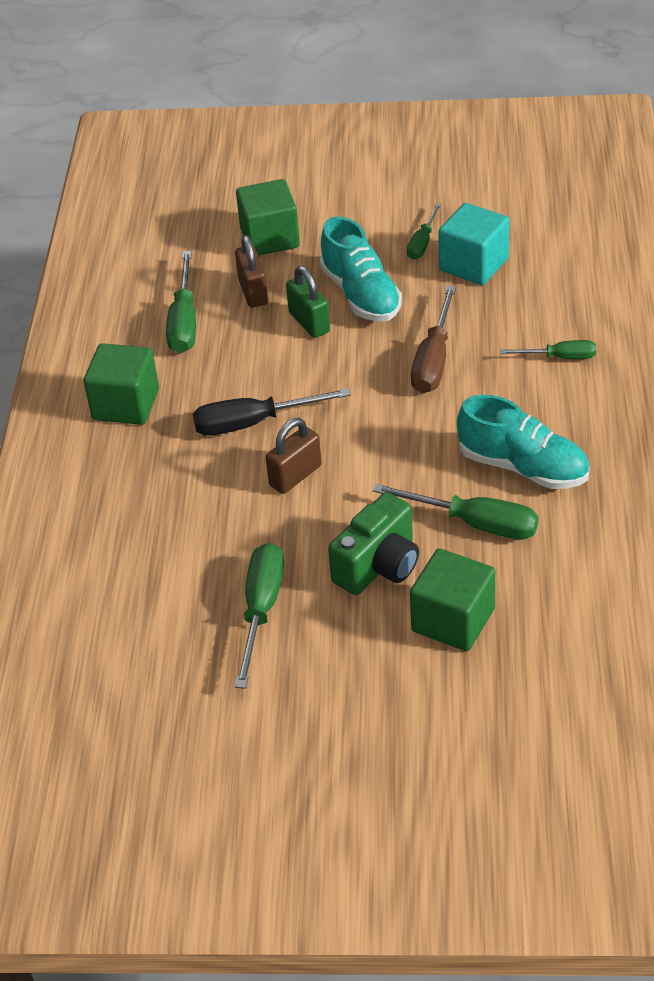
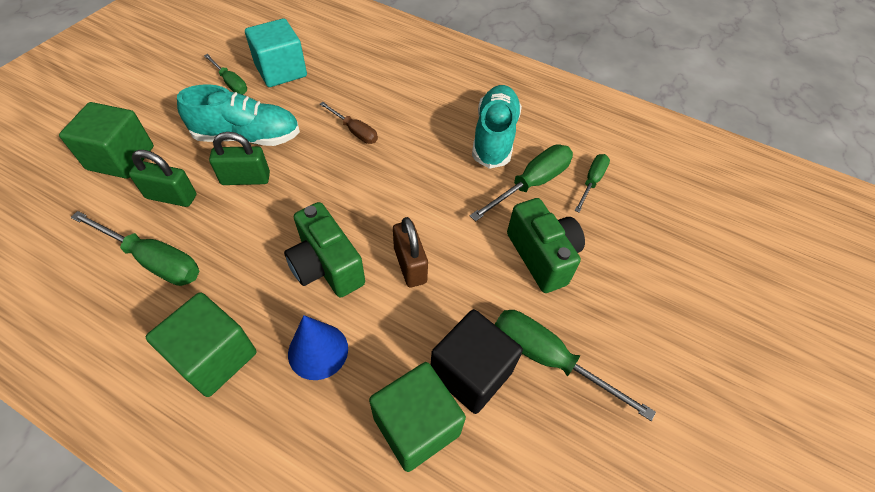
camera: 70 degrees left, 10 degrees up
black screwdriver [193,388,351,436] -> green camera [284,202,365,298]
brown padlock [235,235,268,308] -> green padlock [129,150,196,207]
green cube [410,548,495,651] -> green cube moved to [369,362,466,472]
brown screwdriver [411,285,456,393] -> brown screwdriver [320,102,378,144], size x0.61
turquoise shoe [457,395,590,489] -> turquoise shoe turned 45 degrees counterclockwise [472,85,522,169]
green screwdriver [500,340,596,359] -> green screwdriver moved to [574,154,610,212]
none -> blue cone [288,315,348,380]
none -> black cube [431,309,523,414]

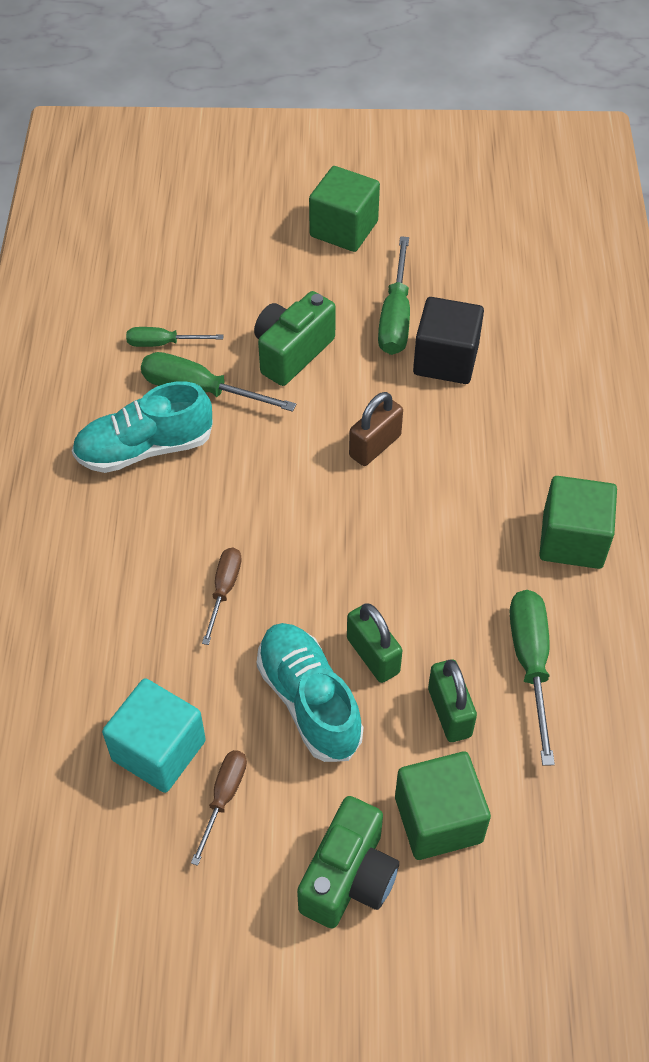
camera: 115 degrees left, 0 degrees up
green screwdriver [204,54,247,94] -> brown screwdriver [191,750,247,866]
green camera [284,202,365,298] -> green camera moved to [297,796,399,929]
blue cone [288,315,348,380] -> none
green cube [369,362,466,472] -> green cube moved to [309,166,380,252]

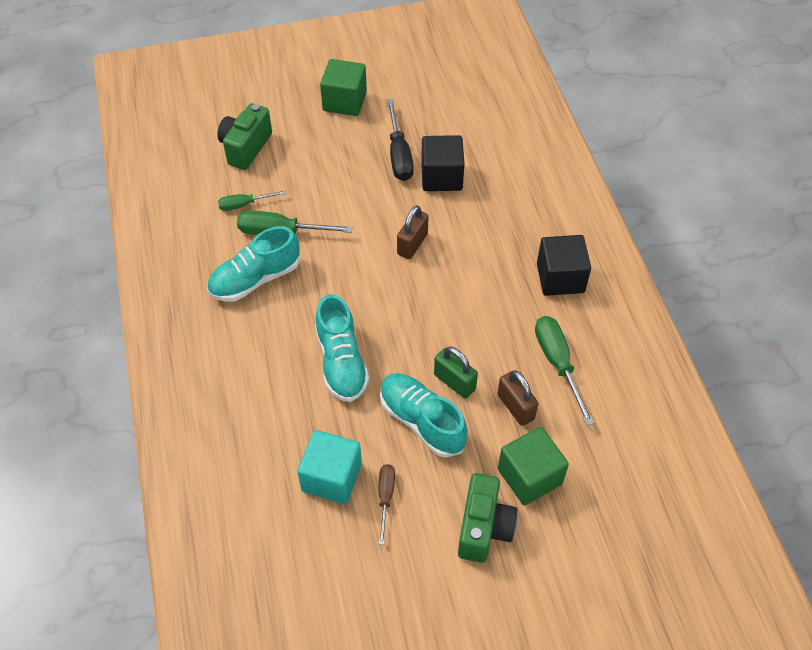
camera: 15 degrees left, 0 degrees up
brown screwdriver [202,548,242,645] -> turquoise shoe [315,294,369,402]
green camera [254,291,336,386] -> green camera moved to [217,103,272,170]
green screwdriver [378,236,410,355] -> black screwdriver [387,99,414,181]
green padlock [428,659,477,742] -> brown padlock [497,370,538,426]
green cube [539,476,617,569] -> black cube [537,235,591,296]

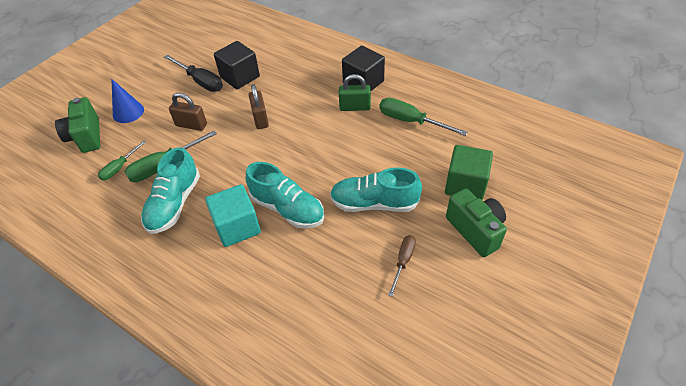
camera: 40 degrees left, 5 degrees down
turquoise cube [297,430,362,504] -> turquoise cube moved to [205,184,261,247]
green cube [320,59,367,116] -> none
brown screwdriver [379,464,395,545] -> brown screwdriver turned 60 degrees clockwise [388,235,416,297]
green padlock [434,347,478,398] -> green padlock moved to [339,74,371,111]
brown padlock [497,370,538,426] -> brown padlock moved to [169,93,207,131]
none -> blue cone [111,79,144,123]

